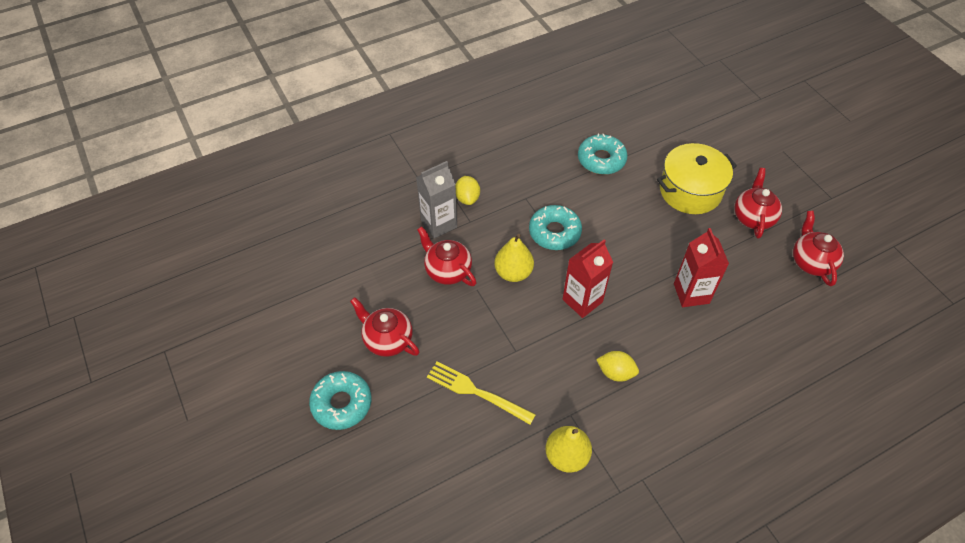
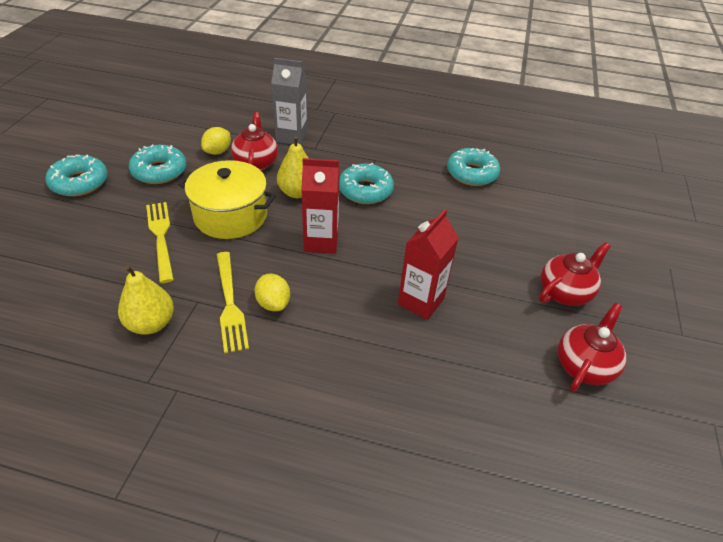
camera: 40 degrees right, 10 degrees down
red teapot [350,297,420,357] -> turquoise donut [129,144,186,184]
yellow lemon [455,176,480,205] -> yellow lemon moved to [201,127,231,155]
yellow pot [657,143,737,214] -> yellow pot moved to [178,160,276,239]
none -> yellow fork [217,252,249,354]

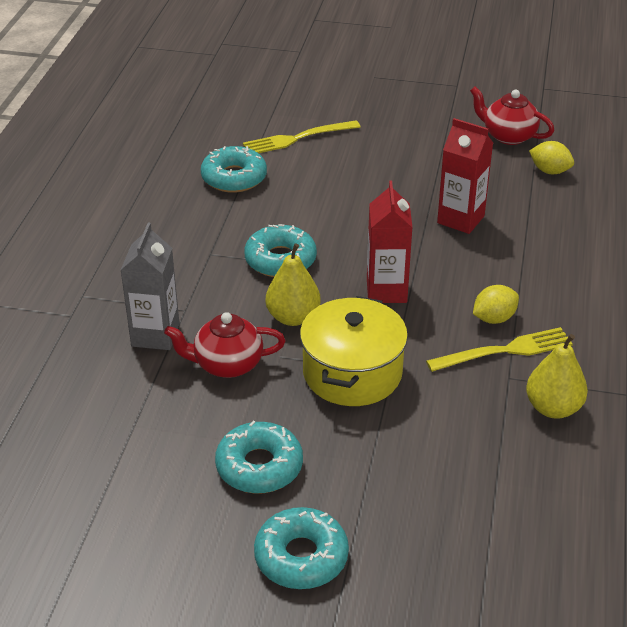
camera: 90 degrees left, 5 degrees down
yellow fork [146,202,174,283] -> yellow fork moved to [243,120,360,153]
yellow lemon [201,127,231,155] -> yellow lemon moved to [529,141,574,174]
red teapot [539,242,611,306] -> none

